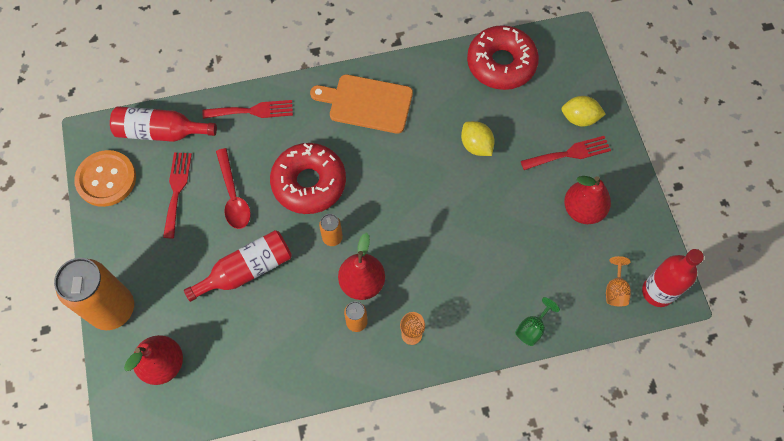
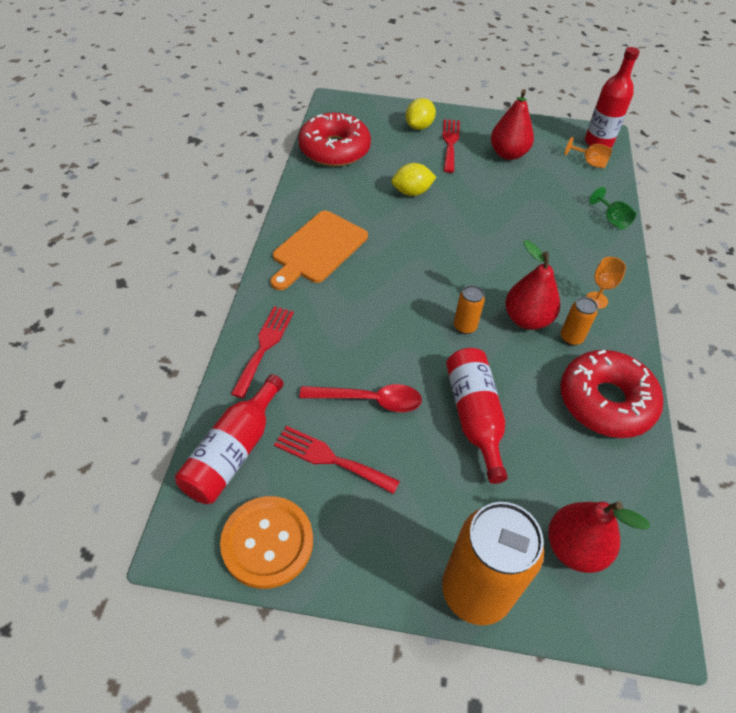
camera: 70 degrees left, 15 degrees down
red donut [270,143,346,214] -> red donut moved to [560,350,663,438]

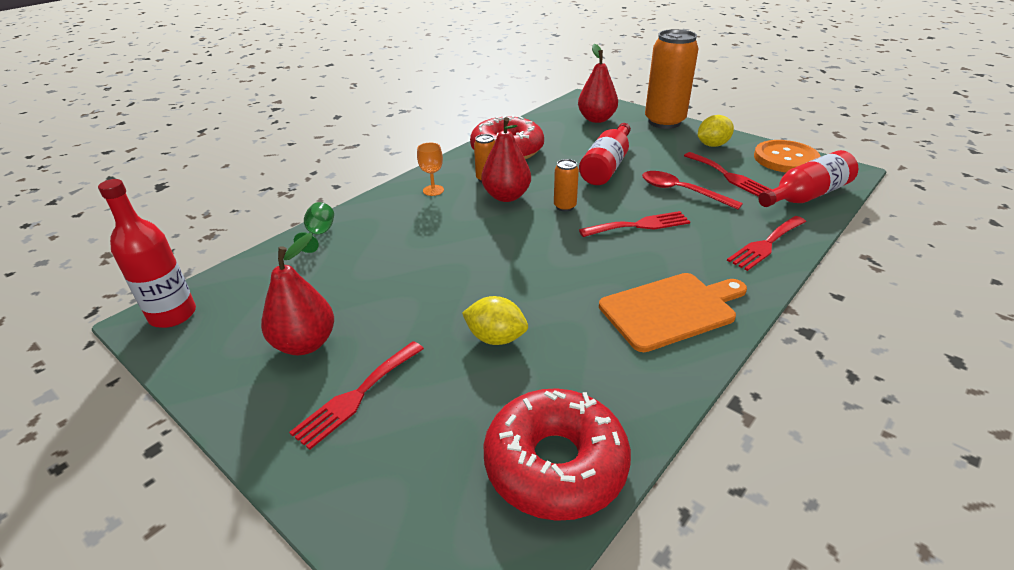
camera: 145 degrees left, 15 degrees down
yellow lemon [406,98,436,130] -> yellow lemon moved to [698,115,734,147]
orange goblet [565,137,612,168] -> none
none -> red fork [579,211,690,237]

